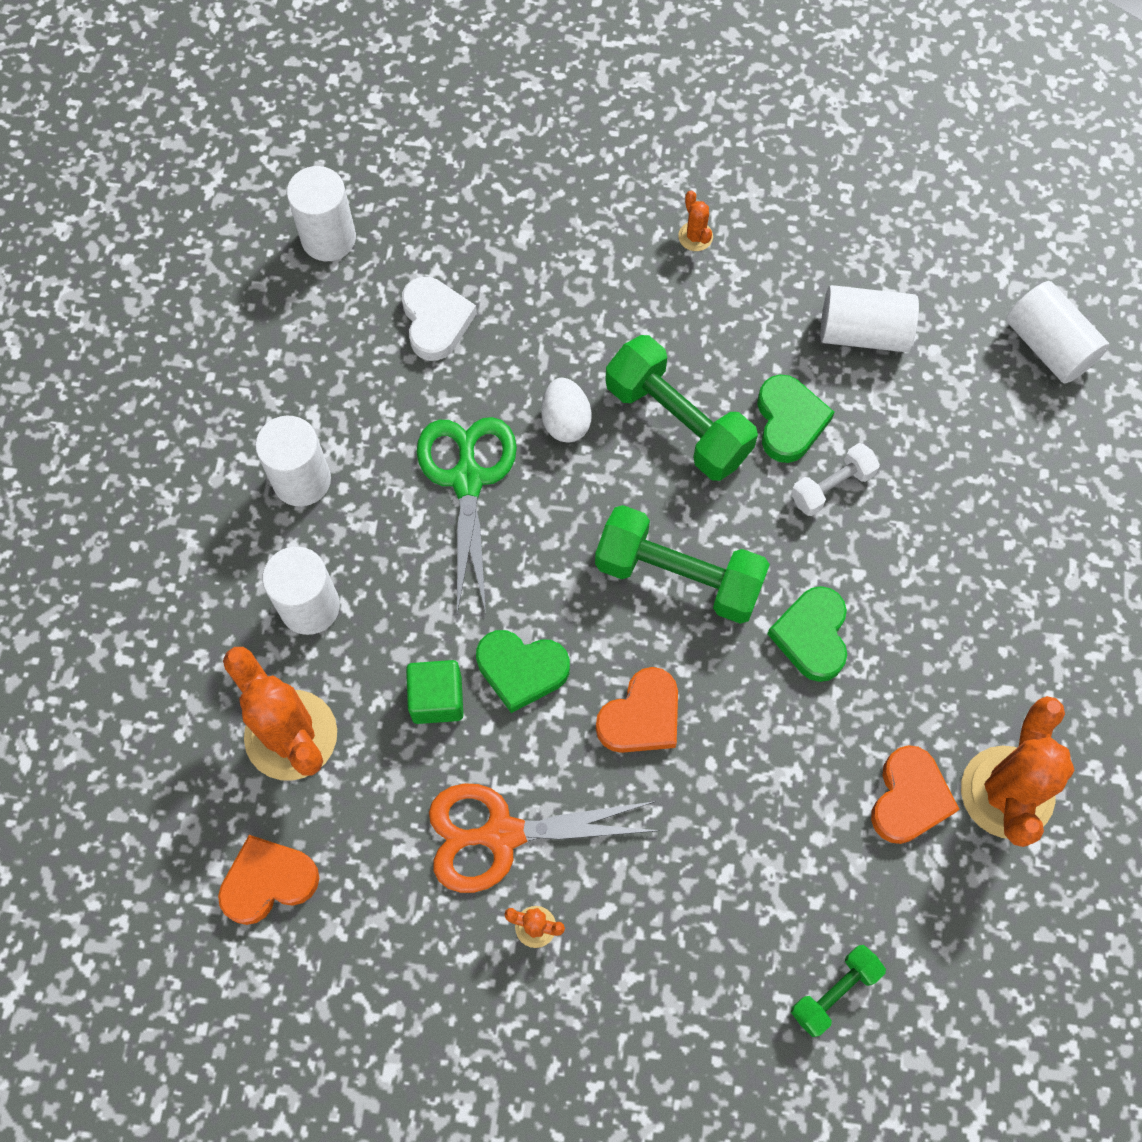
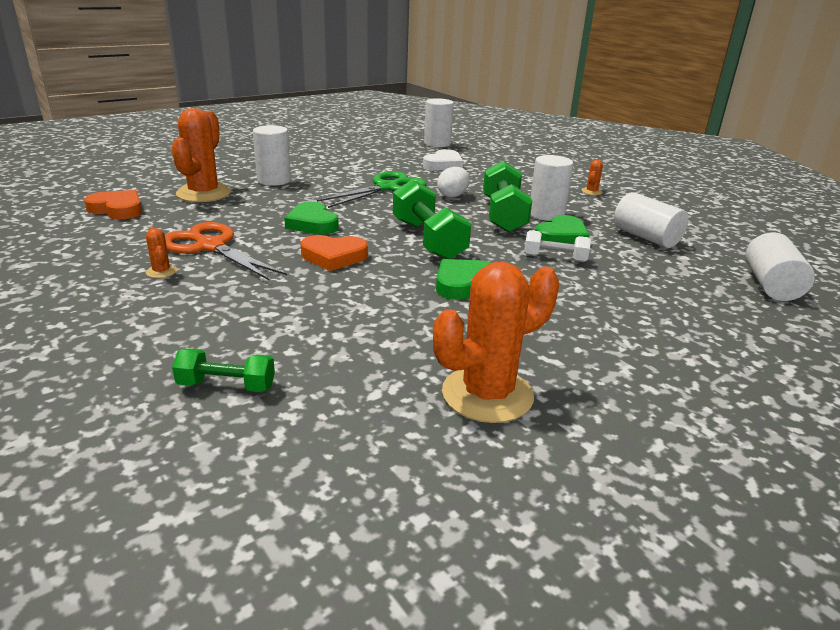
camera: 45 degrees right, 40 degrees down
white cylinder [255,415,331,506] -> white cylinder moved to [531,155,573,221]
green cube [406,660,463,724] -> none
orange heart [871,745,960,844] -> none

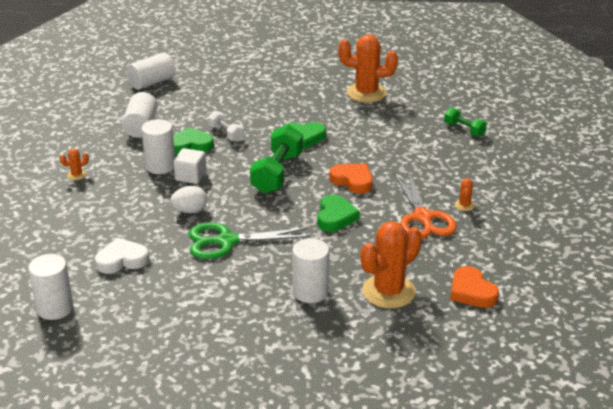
camera: 140 degrees left, 5 degrees up
green dumbbell [483,161,532,233] -> white cube [173,148,206,184]

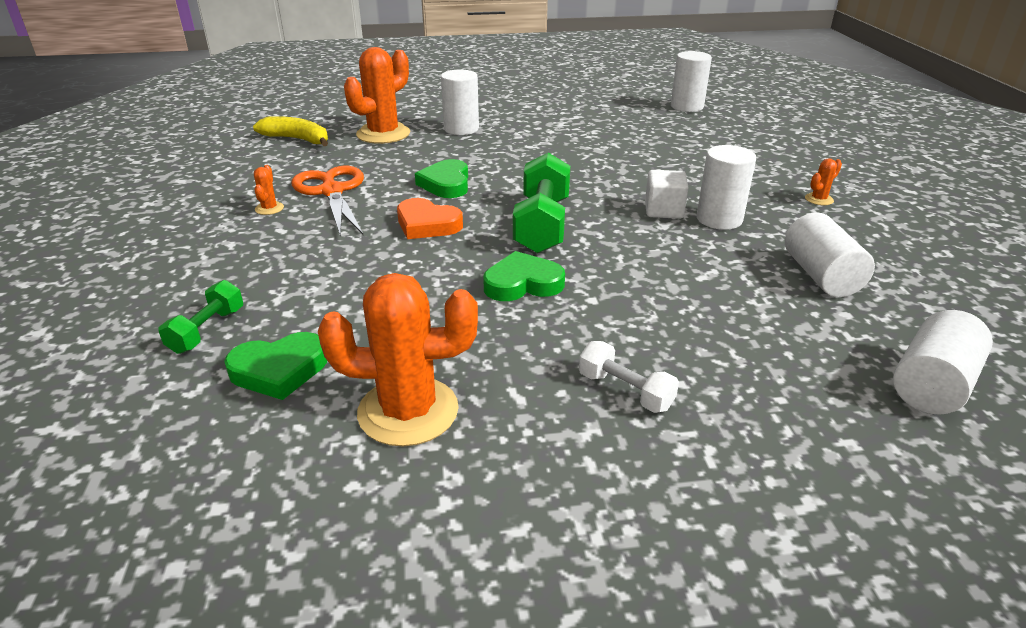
camera: 170 degrees right, 0 degrees up
white heart [95,238,149,274] -> none
white egg [170,186,207,213] -> none
green heart [173,127,214,154] -> green heart moved to [224,332,327,400]
green scissors [189,223,309,259] -> none
white dumbbell [208,111,244,142] -> white dumbbell moved to [579,341,679,413]
green dumbbell [444,107,487,137] -> green dumbbell turned 75 degrees clockwise [158,280,243,354]
orange heart [450,266,499,308] -> yellow banana [253,116,328,146]

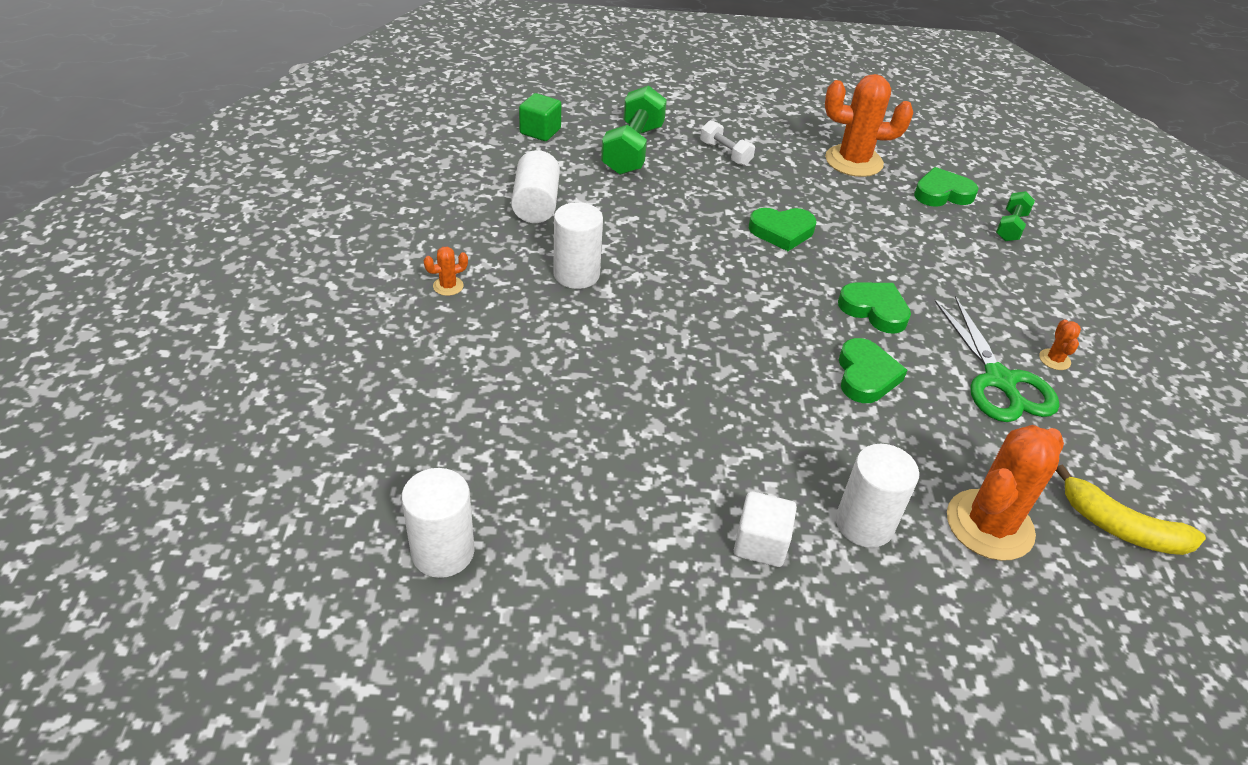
camera: 175 degrees left, 10 degrees up
orange scissors [292,166,364,237] -> green scissors [934,296,1060,422]
orange heart [397,198,463,239] -> green heart [838,282,911,334]
green dumbbell [513,153,570,254] -> green dumbbell moved to [601,85,667,175]
white cube [645,170,689,219] -> white cube moved to [734,491,797,567]
white cylinder [893,310,993,415] -> green cube [519,93,561,141]

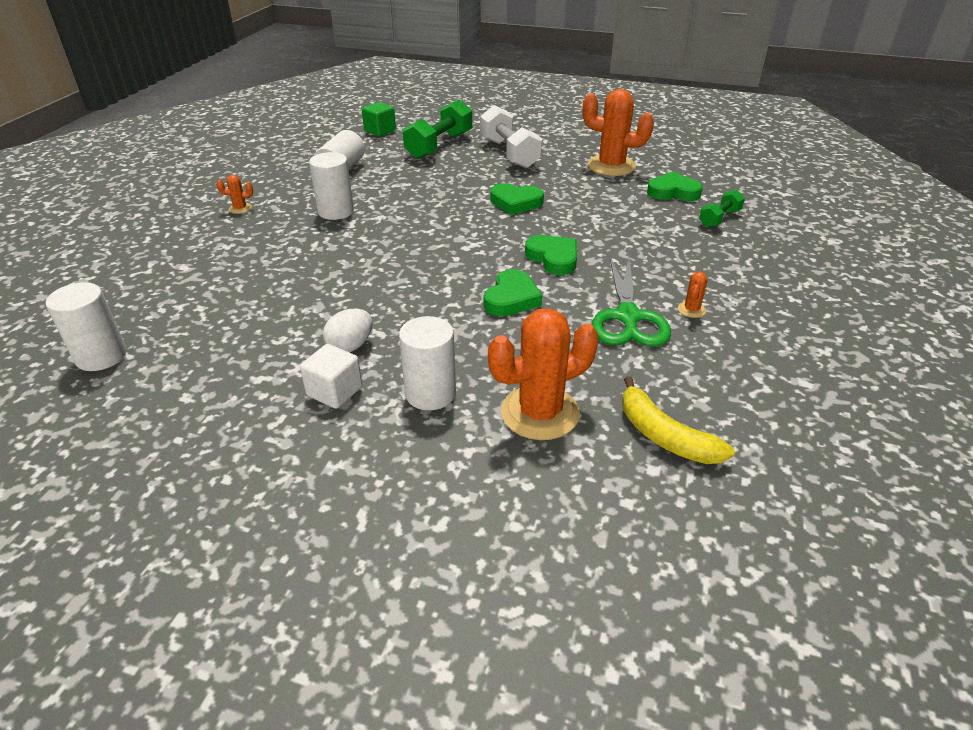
camera: 20 degrees right, 5 degrees down
white dumbbell [700,120,755,166] -> white dumbbell [480,105,542,168], size x1.83
none -> white egg [323,309,372,352]

